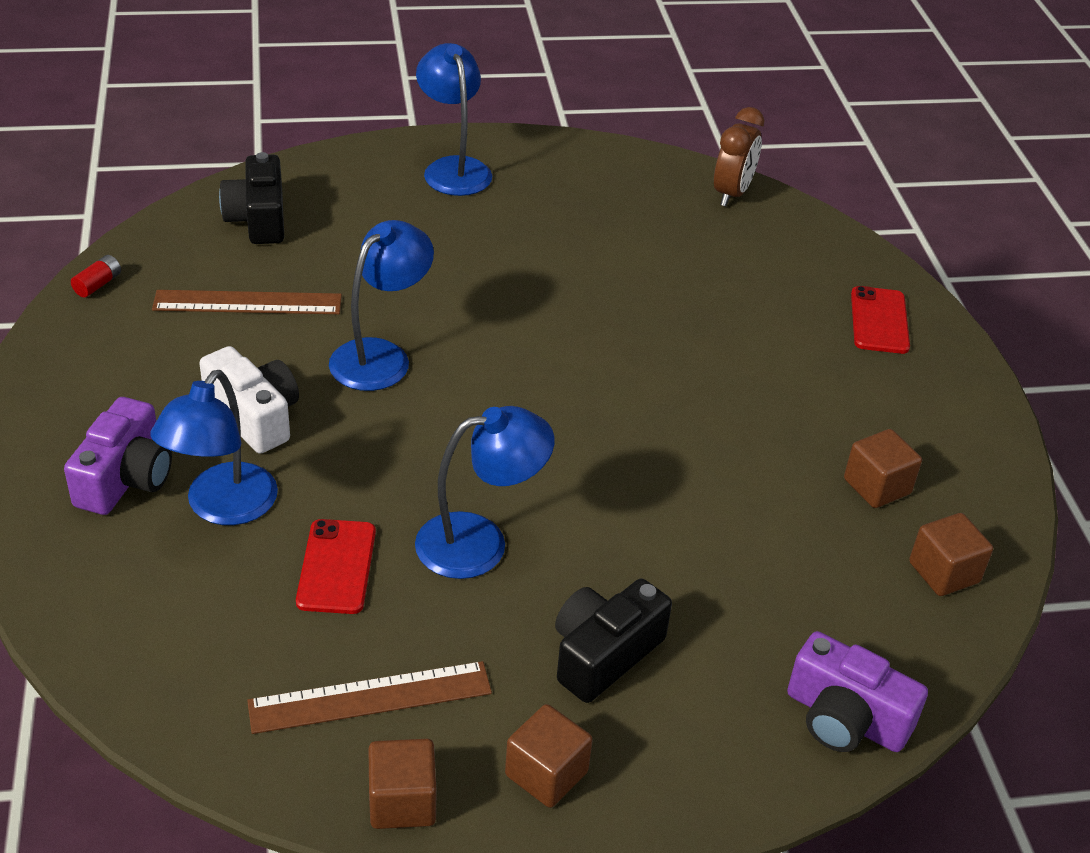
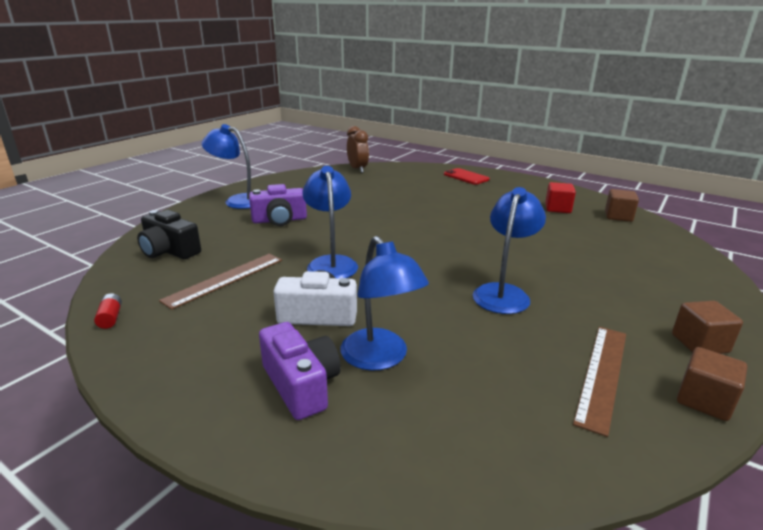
camera: 45 degrees left, 15 degrees down
red phone [296,519,376,614] -> none
black camera [555,579,672,703] -> none
purple camera [787,631,928,752] -> purple camera moved to [249,184,307,226]
brown cube [844,429,922,508] -> red cube [545,182,576,213]

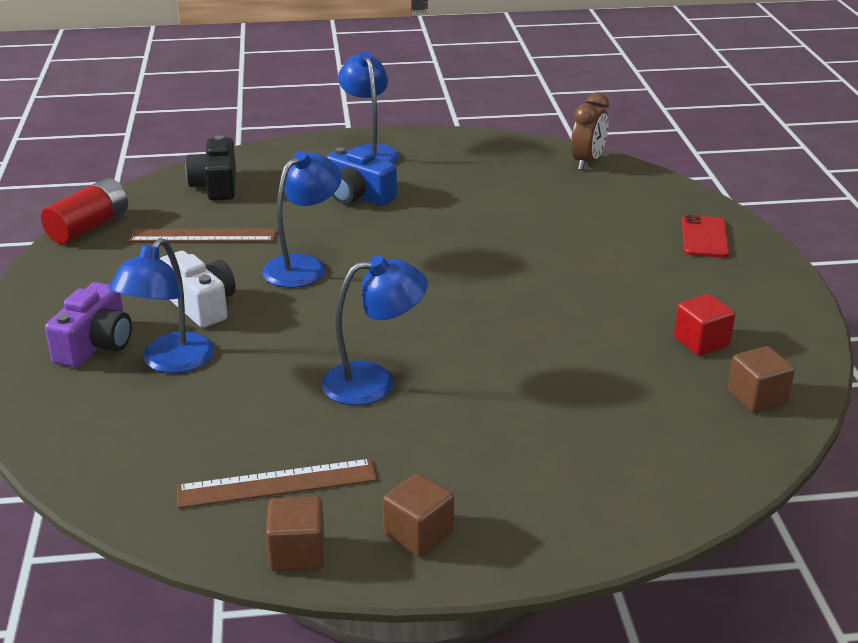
camera: 50 degrees right, 5 degrees up
red battery [94,293,122,329] -> red battery [41,178,128,244], size x2.18
purple camera [249,184,307,226] -> blue camera [327,147,397,206]

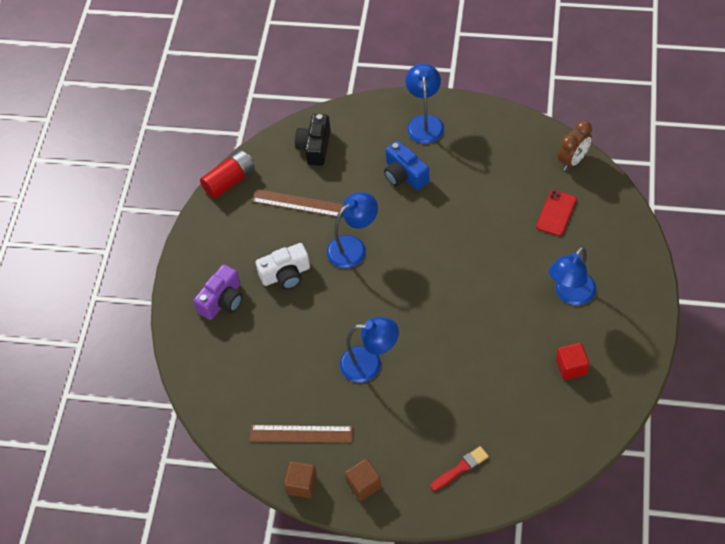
camera: 20 degrees right, 25 degrees up
blue lamp [109,238,215,373] -> blue lamp moved to [549,247,596,305]
white camera [159,251,236,328] -> white camera turned 90 degrees clockwise [256,243,310,290]
red phone [682,215,729,258] -> red phone moved to [536,190,577,236]
brown cube [728,346,795,413] -> none
none -> red brush [430,446,489,491]

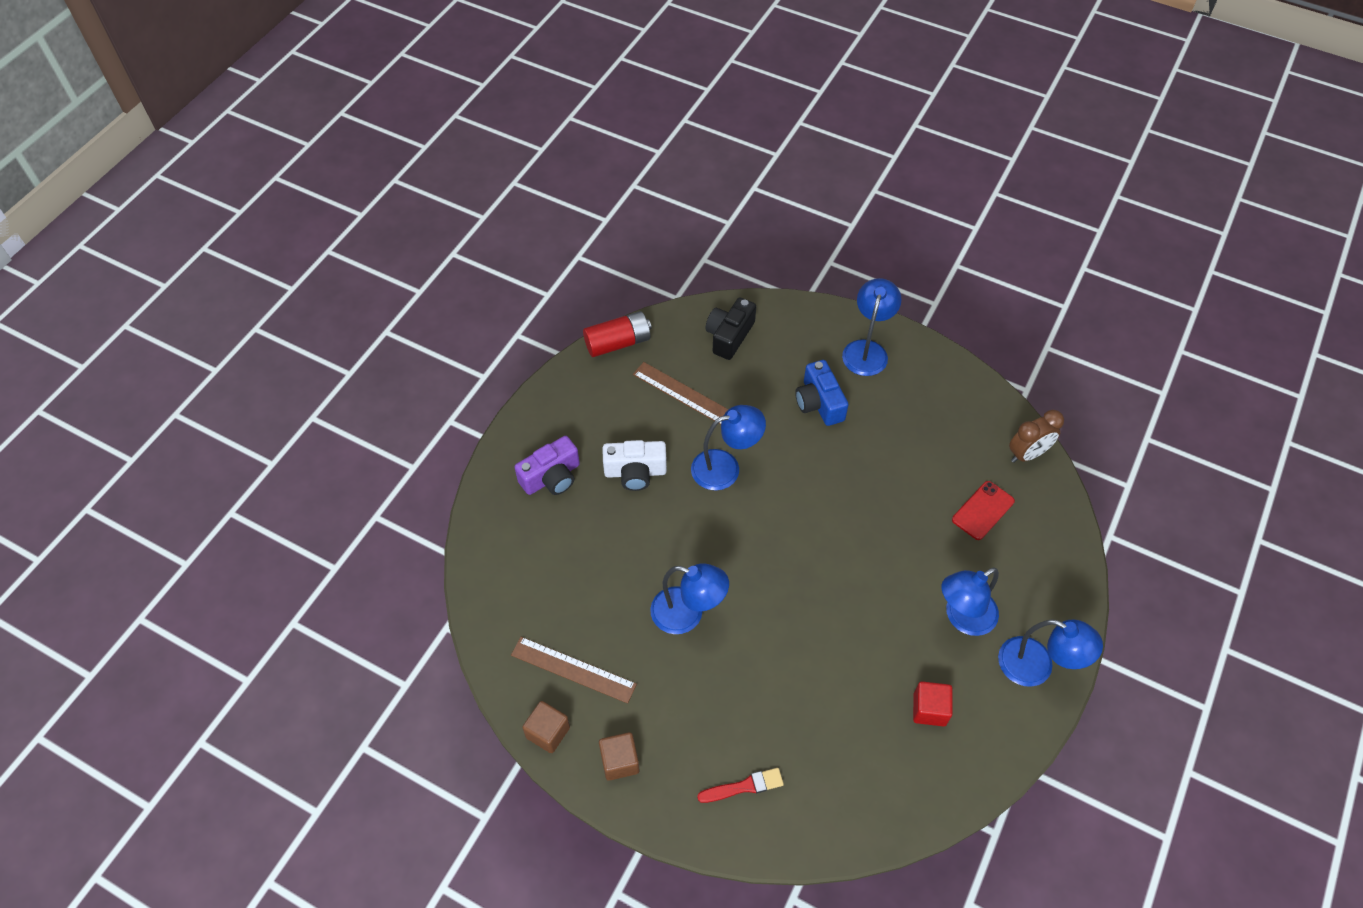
camera: 15 degrees right, 0 degrees up
none -> blue lamp [998,620,1103,687]

